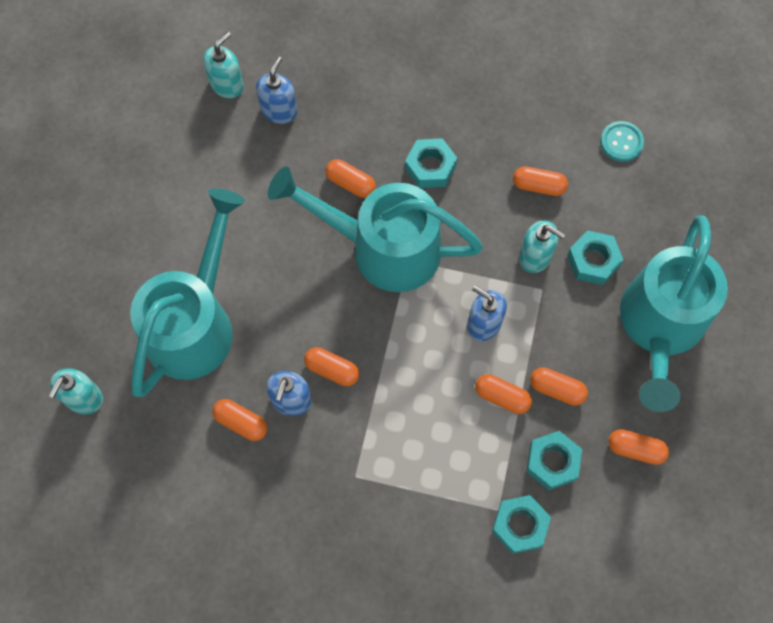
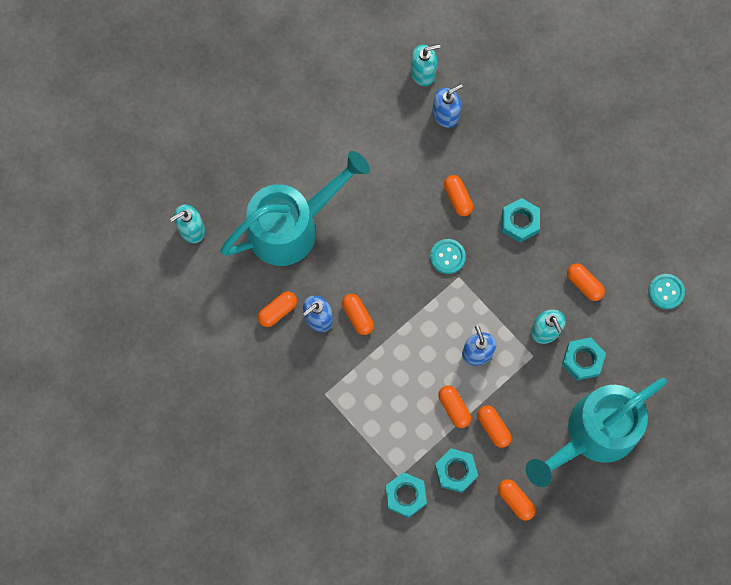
camera: 35 degrees right, 5 degrees up
orange capsule [212,399,267,441] -> orange capsule turned 75 degrees clockwise [258,291,297,327]
turquoise watering can [268,167,483,292] -> turquoise button [430,239,466,274]

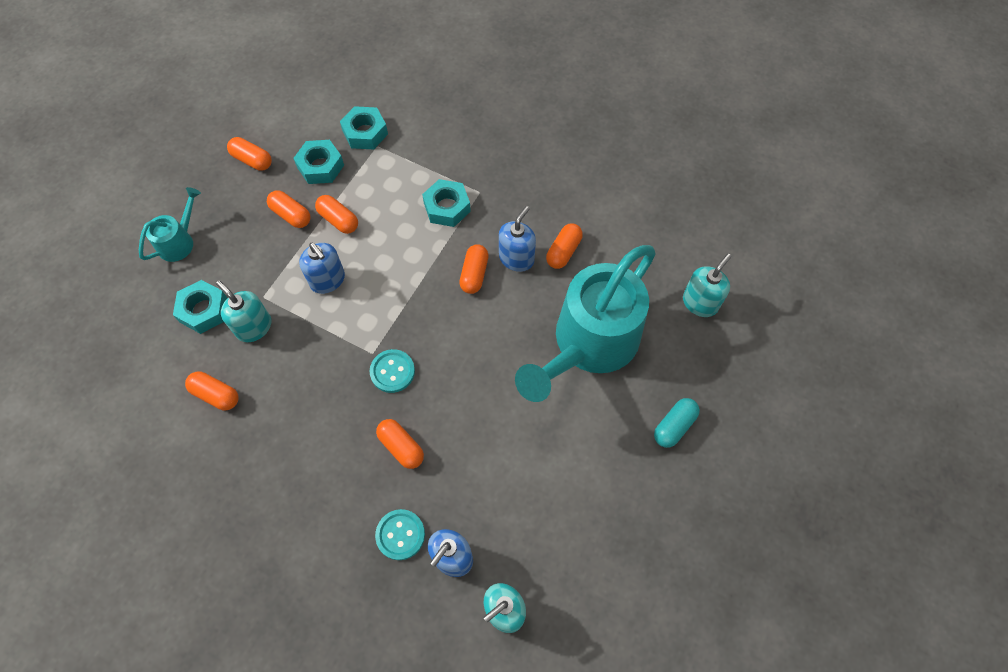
camera: 160 degrees right, 10 degrees down
orange capsule [342,294,374,335] -> orange capsule turned 60 degrees clockwise [459,244,489,294]
turquoise nut [502,198,540,242] -> turquoise nut moved to [422,179,471,227]
turquoise watering can [526,378,667,487] -> turquoise watering can [139,187,201,262], size x0.44
turquoise button [648,274,685,309] -> turquoise button moved to [375,509,425,560]
none -> turquoise capsule [654,398,700,448]

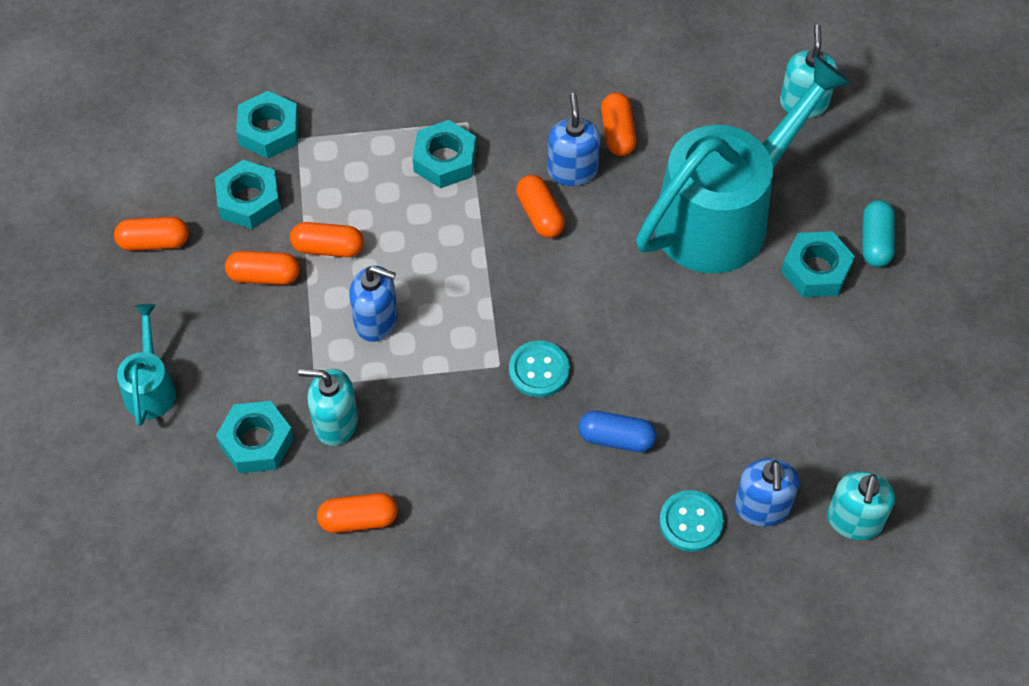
camera: 35 degrees left, 5 degrees down
orange capsule [376,419,424,469] -> blue capsule [578,411,657,452]
turquoise watering can [515,245,656,402] -> turquoise watering can turned 135 degrees counterclockwise [636,55,851,274]
none -> turquoise nut [781,231,855,297]

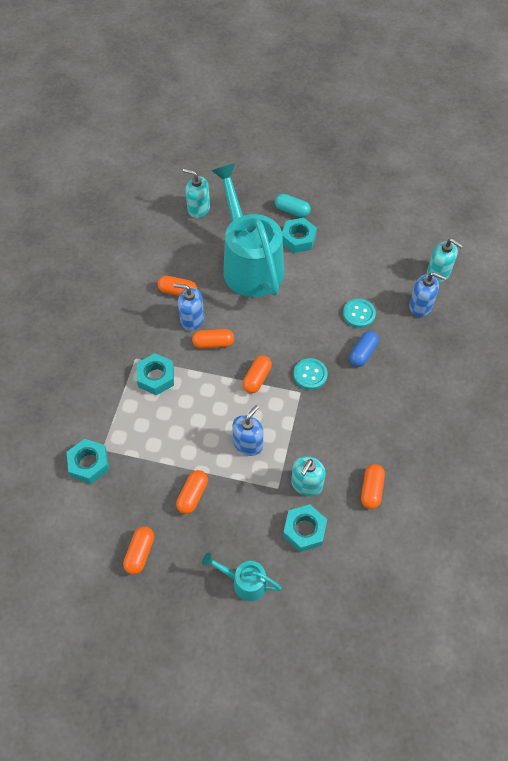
camera: 70 degrees left, 0 degrees up
turquoise nut [215,160,281,229] -> none
orange capsule [290,222,364,257] -> orange capsule moved to [242,355,272,393]
turquoise button [659,490,724,552] -> turquoise button moved to [343,299,376,328]

